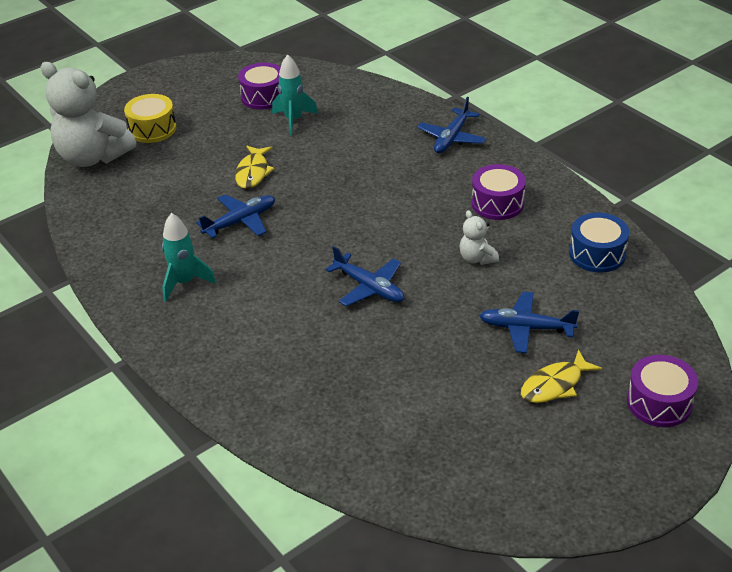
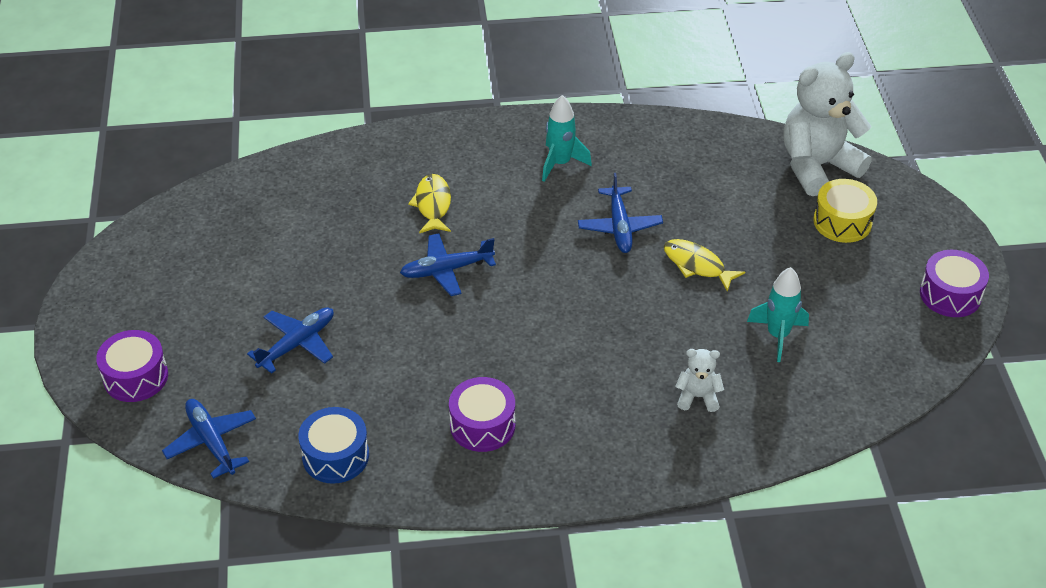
camera: 120 degrees right, 5 degrees up
purple drum [238,63,281,110] -> purple drum moved to [920,250,989,317]
blue plane [417,97,486,153] -> blue plane moved to [162,399,256,479]
white teddy bear [460,210,499,265] -> white teddy bear moved to [675,349,724,412]
yellow fish [521,349,602,403] -> yellow fish moved to [408,174,451,233]

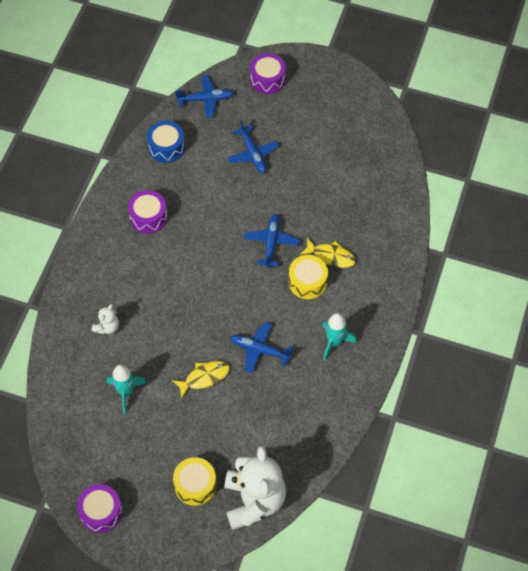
camera: 115 degrees right, 15 degrees up
none -> yellow drum [289,255,328,299]

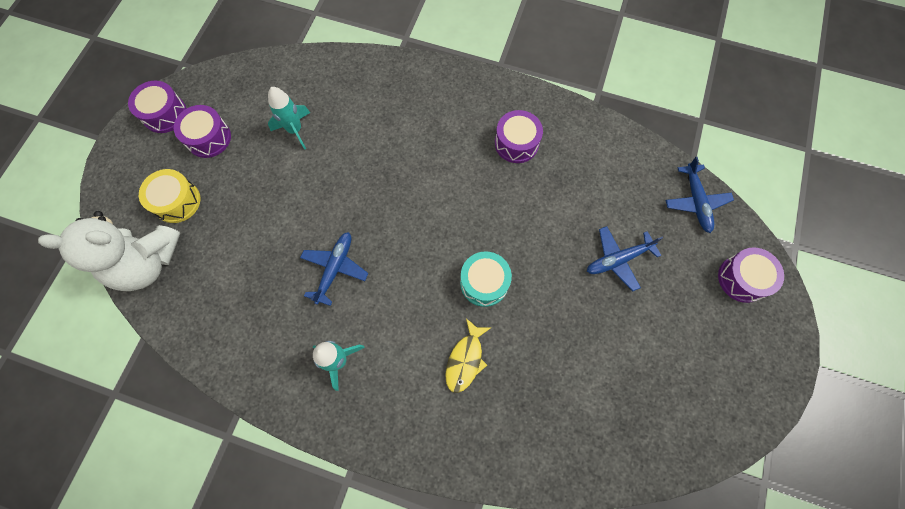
camera: 90 degrees right, 10 degrees up
white teddy bear [92,304,119,334] -> none
blue drum [147,121,185,163] -> none
yellow fish [172,361,229,398] -> none
blue plane [244,214,300,268] -> turquoise drum [460,251,512,307]
yellow drum [289,255,328,299] -> none
none -> purple drum [174,105,231,158]

